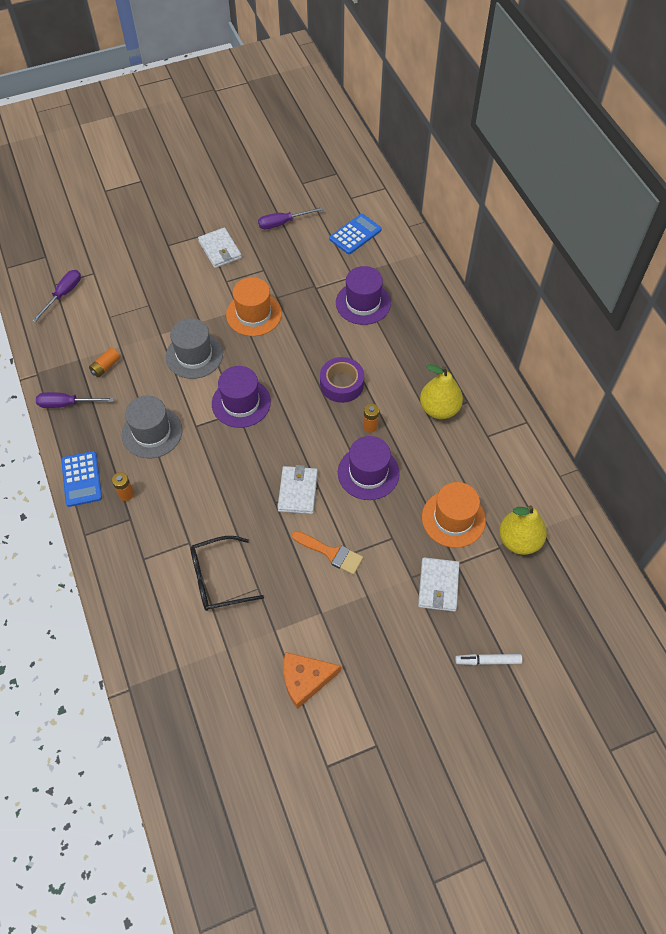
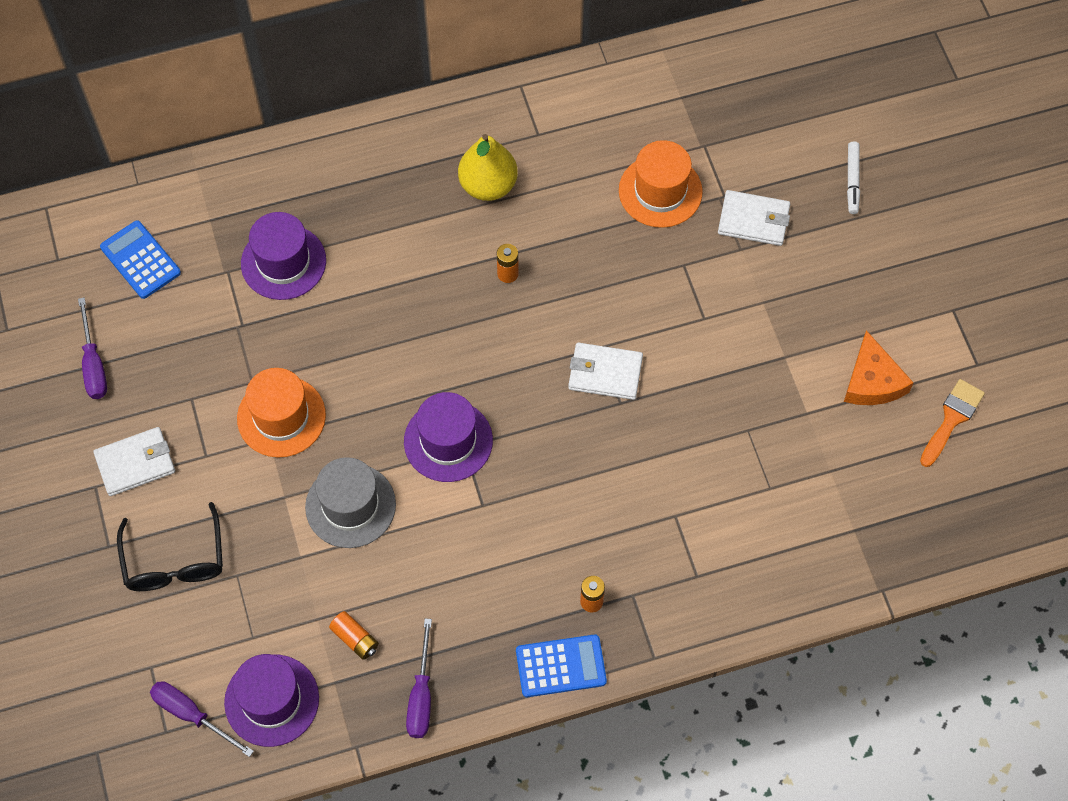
camera: 85 degrees left, 5 degrees up
grey hat [122,396,182,458] -> none
black glasses [190,536,264,611] -> black glasses moved to [117,502,223,591]
orange brush [292,531,363,575] -> orange brush moved to [920,379,985,467]
purple tape [320,357,364,403] -> none
purple hat [338,436,400,500] -> purple hat moved to [224,654,319,747]
yellow pear [499,505,547,555] -> none

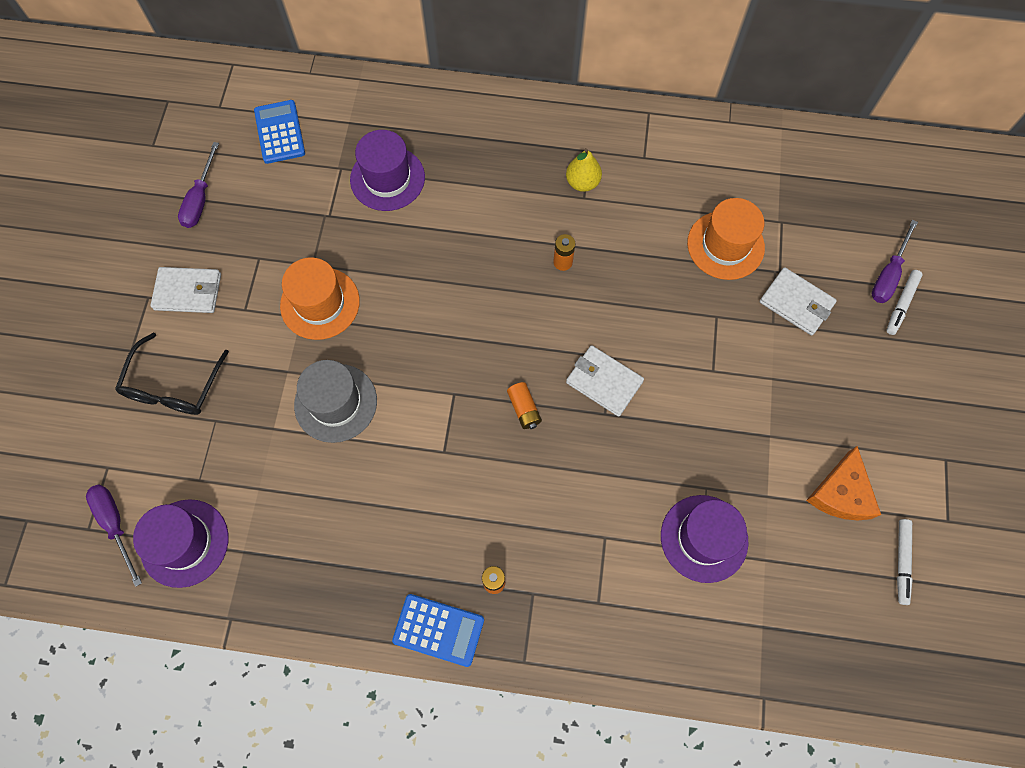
camera: 25 degrees right, 5 degrees up
orange battery [329,611,379,660] -> orange battery moved to [507,382,542,429]
purple hat [404,392,493,482] -> purple hat moved to [661,495,748,583]
purple screwdriver [406,618,432,738] -> purple screwdriver moved to [872,220,918,303]
yellow pear [458,134,518,201] -> yellow pear [566,148,602,192], size x0.67
orange brush [920,379,985,467] -> white marker [897,519,913,605]

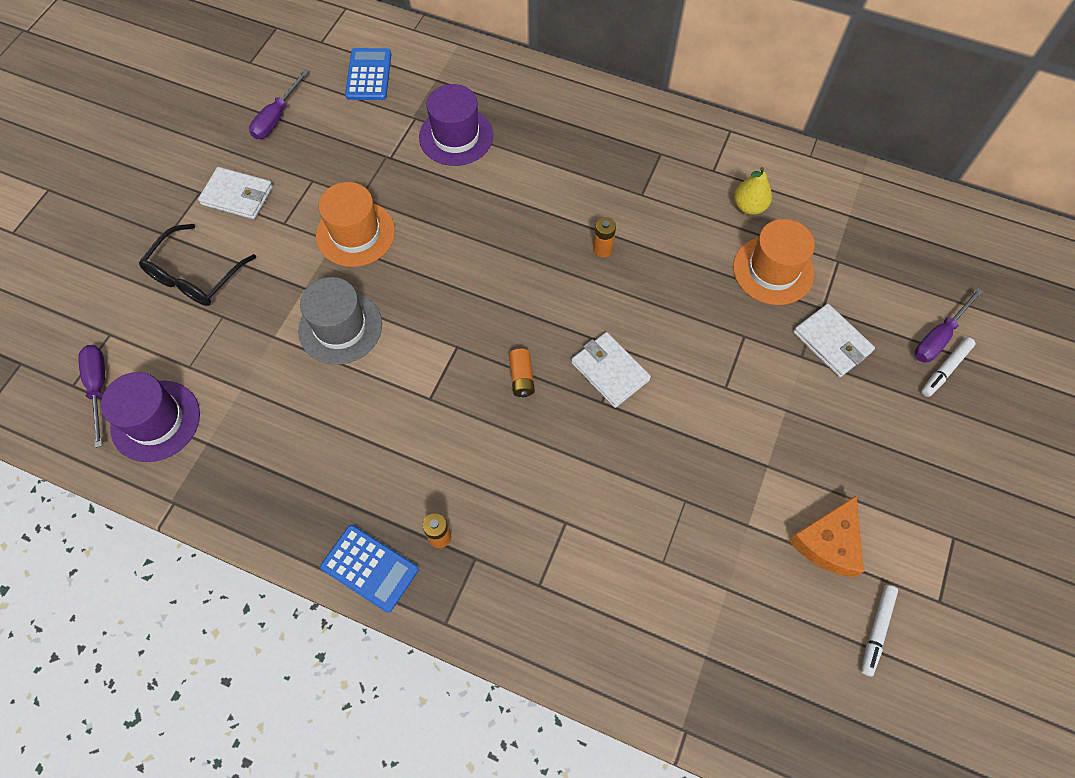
camera: 15 degrees right, 5 degrees down
yellow pear [566,148,602,192] -> yellow pear moved to [734,167,772,215]
purple hat [661,495,748,583] -> none

